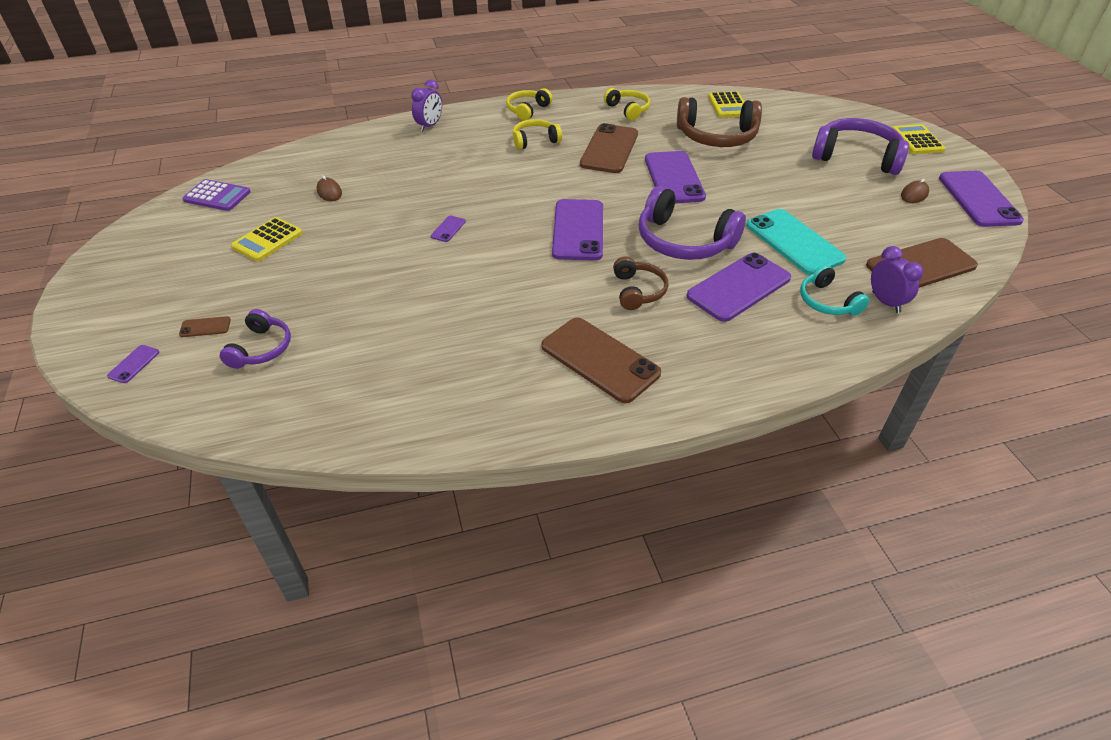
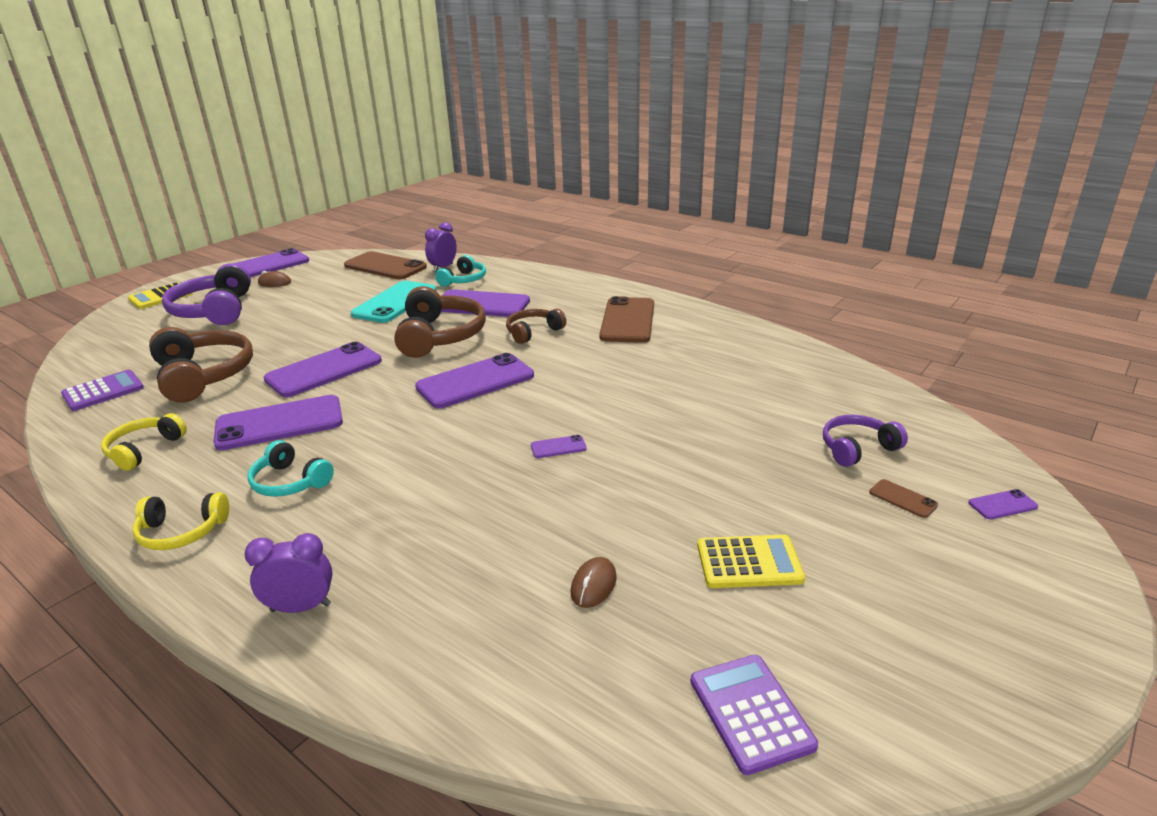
camera: 125 degrees left, 15 degrees down
yellow headphones [512,119,562,150] -> turquoise headphones [248,440,334,497]
brown phone [580,123,638,173] -> purple phone [213,395,343,450]
purple headphones [639,186,746,260] -> brown headphones [394,286,486,358]
yellow calculator [708,92,744,118] -> purple calculator [61,370,144,411]

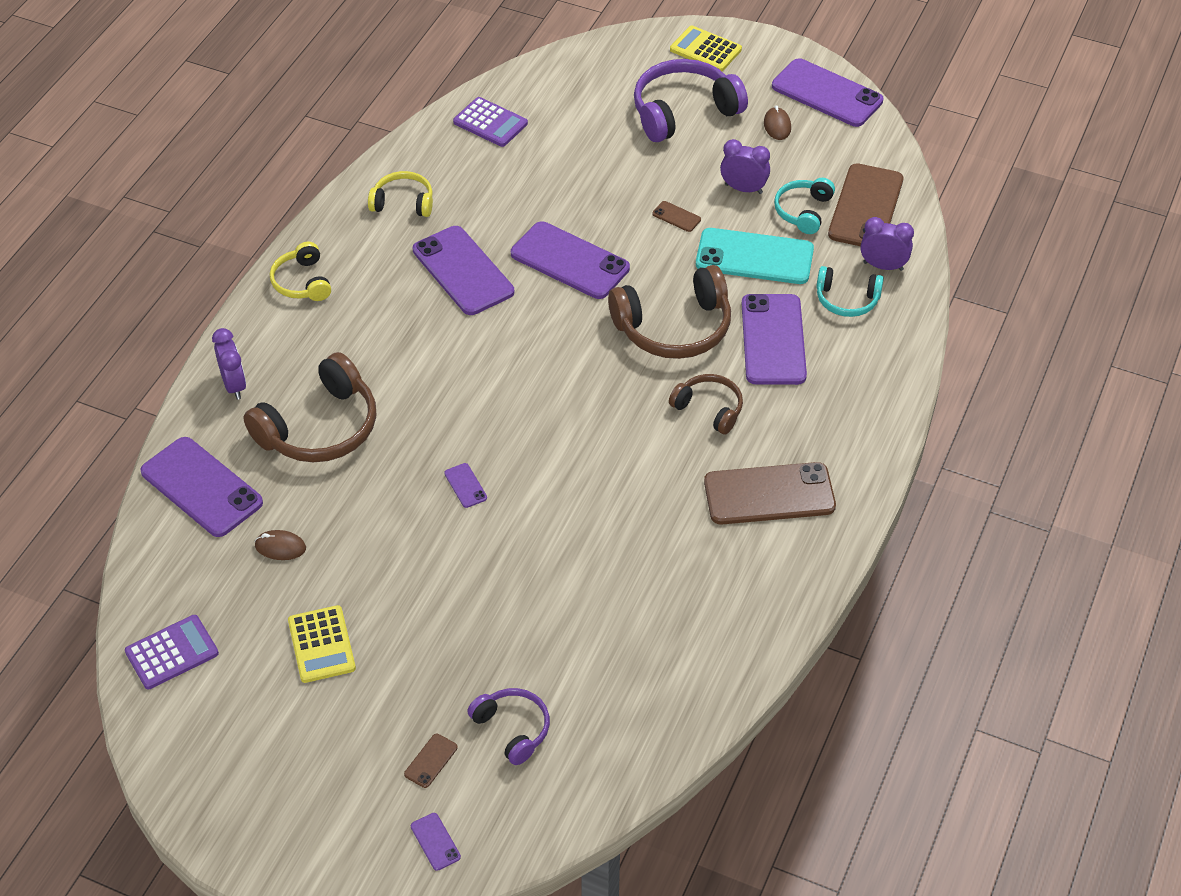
camera: 75 degrees right, 20 degrees up
brown headphones [149,327,253,403] -> brown headphones moved to [243,352,376,462]
turquoise headphones [248,440,334,497] -> turquoise headphones moved to [774,178,835,234]
purple phone [415,353,534,408] -> purple phone moved to [140,437,263,537]
none -> brown phone [652,201,701,232]
none -> purple clock [720,139,770,194]

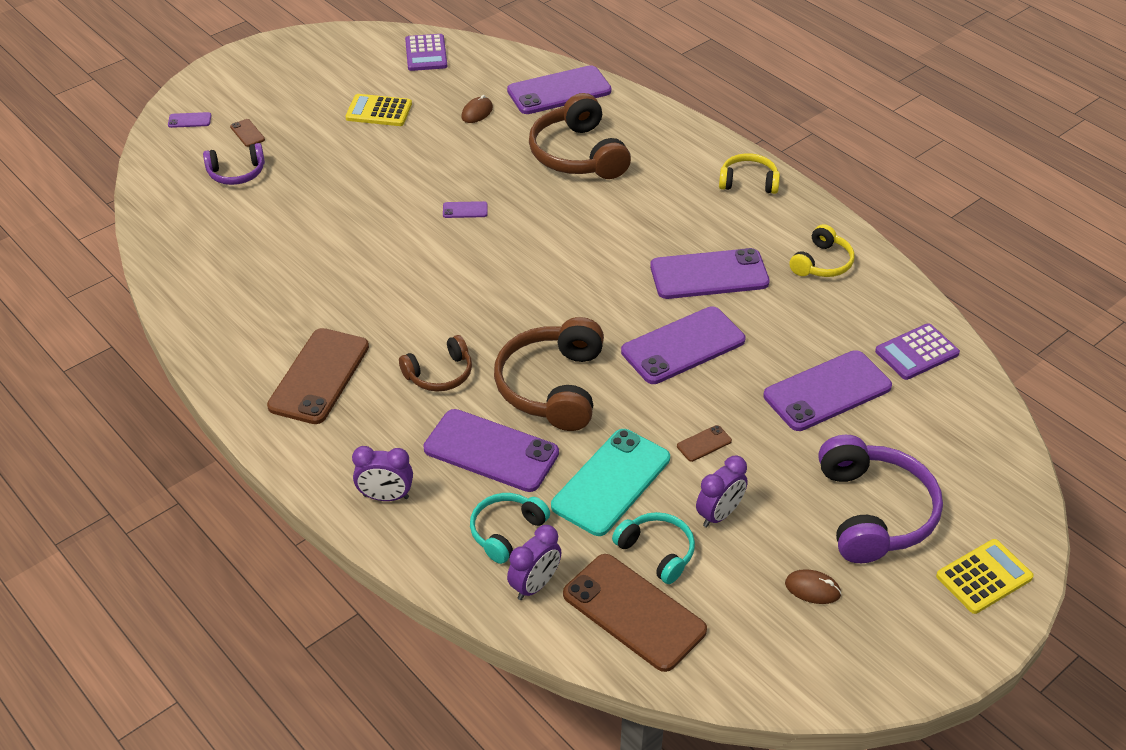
camera: 115 degrees right, 5 degrees down
purple clock [212,328,246,400] -> purple clock moved to [352,446,413,501]
purple phone [772,58,883,127] -> purple phone moved to [763,350,892,431]

